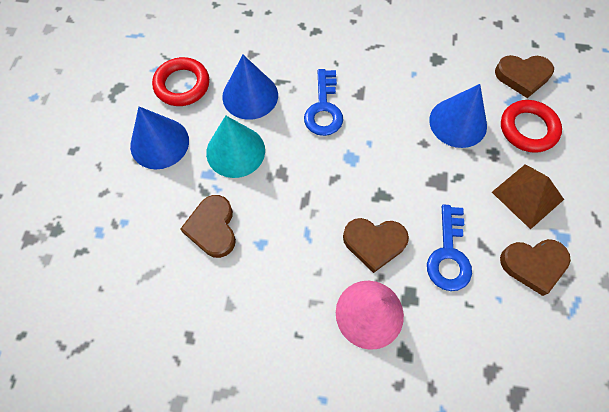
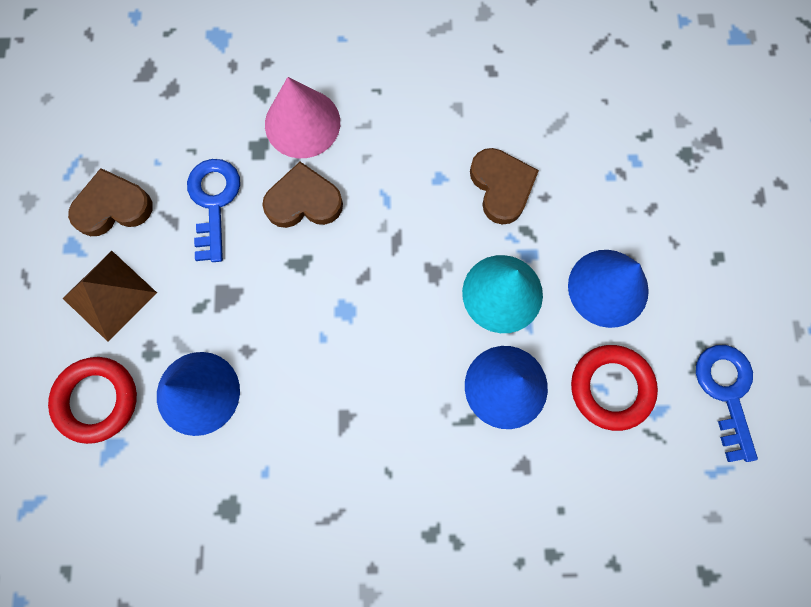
camera: 170 degrees right, 10 degrees up
blue key [304,69,343,136] -> blue key moved to [696,345,758,462]
brown heart [495,55,554,98] -> none

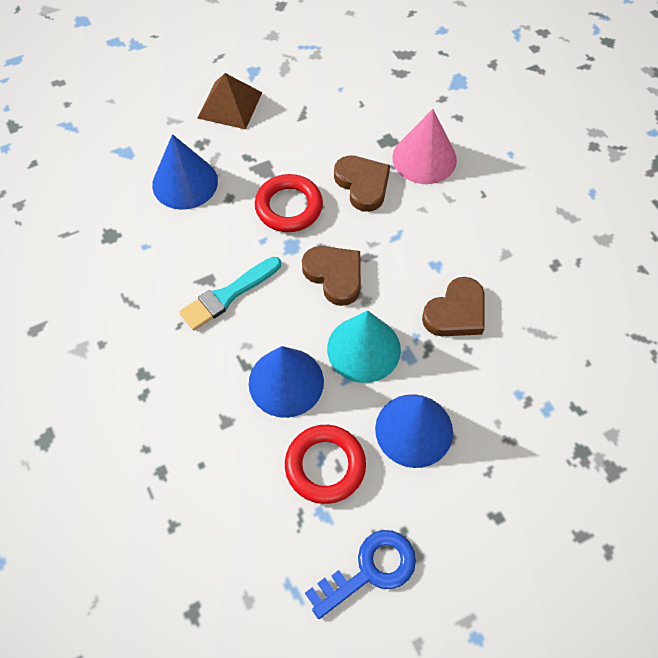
camera: 65 degrees right, 15 degrees down
red ring [48,357,137,444] -> red ring moved to [255,174,323,232]
brown heart [68,168,153,236] -> brown heart moved to [302,246,361,306]
blue key [187,159,240,262] -> none
none -> turquoise brush [179,257,281,330]

